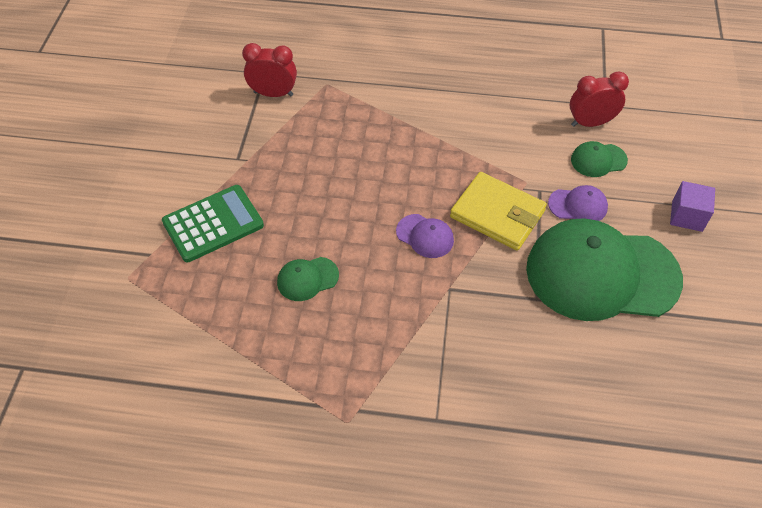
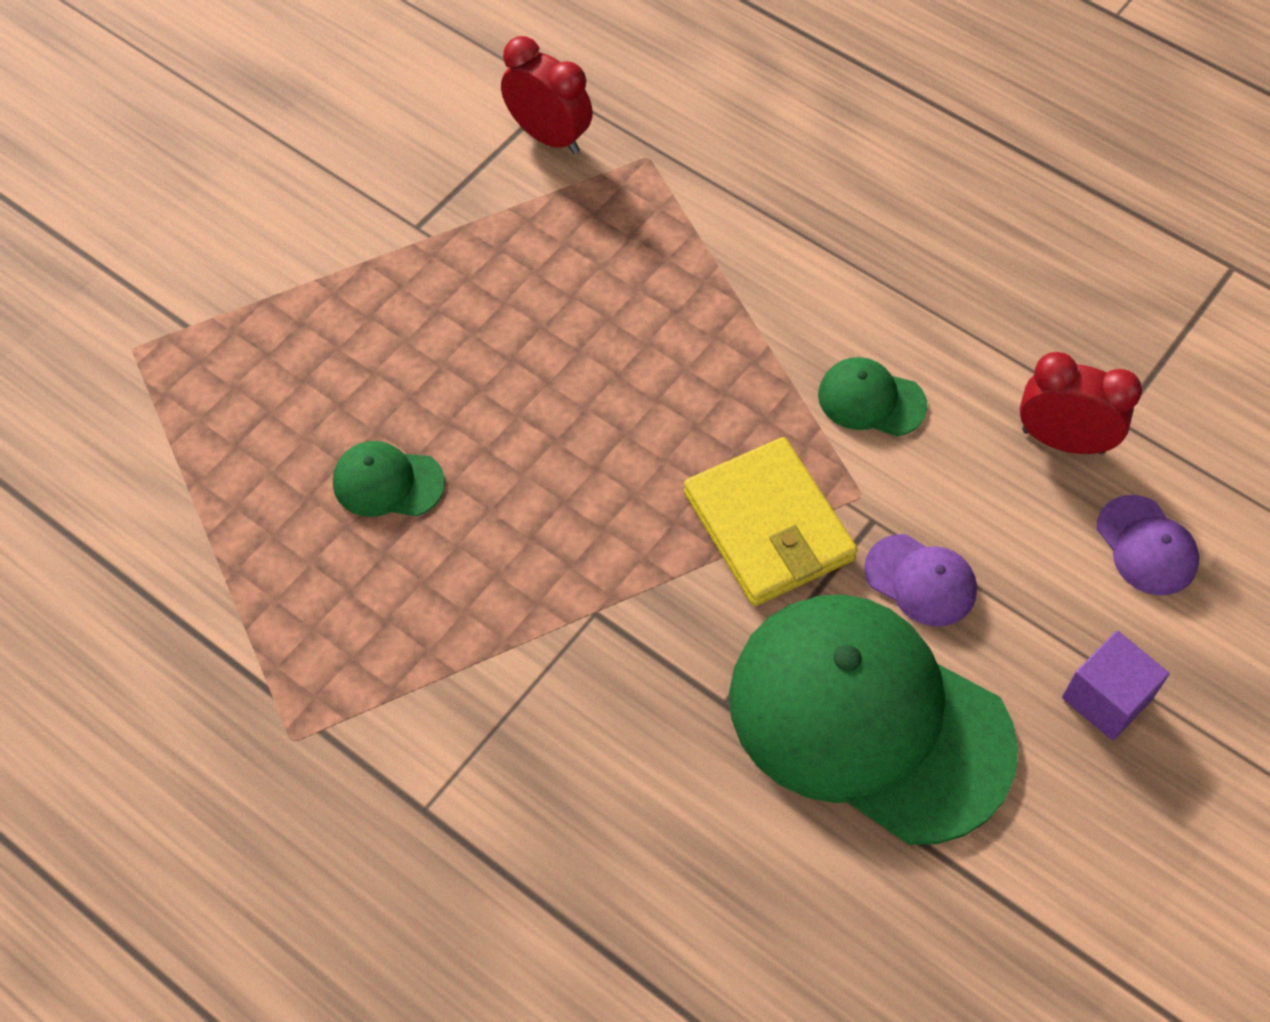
camera: 30 degrees right, 5 degrees up
green calculator [162,185,264,262] -> none
purple cap [396,214,454,258] -> purple cap moved to [1097,495,1199,596]
green cap [571,141,628,177] -> green cap moved to [818,357,927,437]

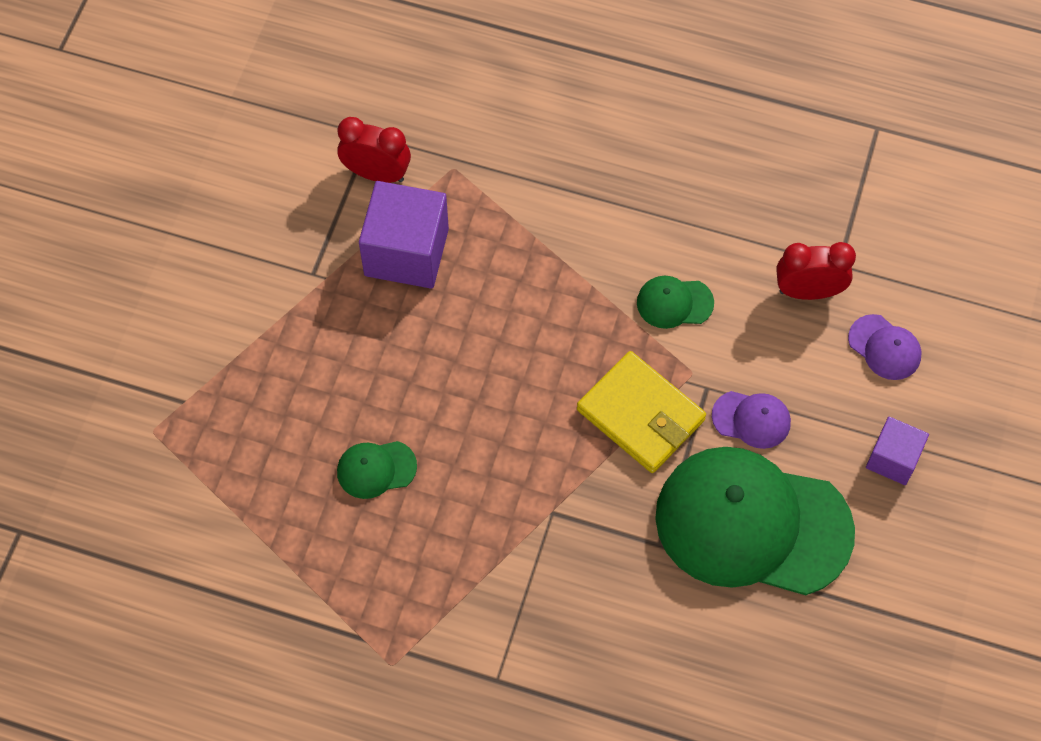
camera: 20 degrees left, 5 degrees up
none -> purple cube [359,181,449,289]

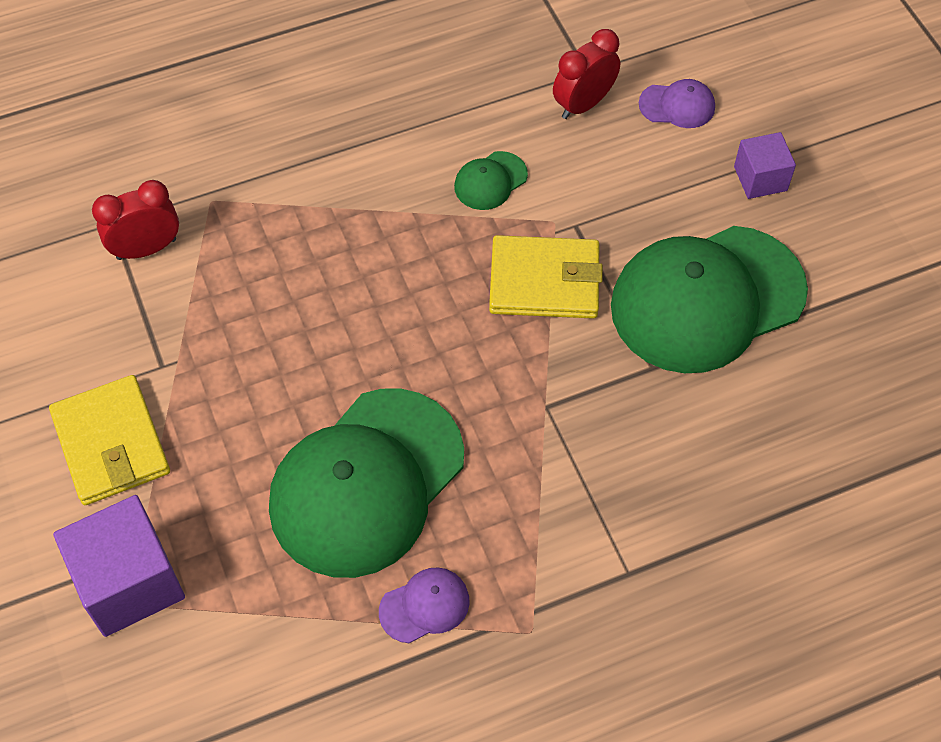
camera: 40 degrees left, 5 degrees down
green cap [337,441,417,499] -> green cap [269,388,464,578], size x2.44
purple cube [359,181,449,289] -> purple cube moved to [53,495,185,637]
purple cap [712,391,791,449] -> purple cap moved to [379,567,470,643]
none -> yellow wallet [49,375,170,505]

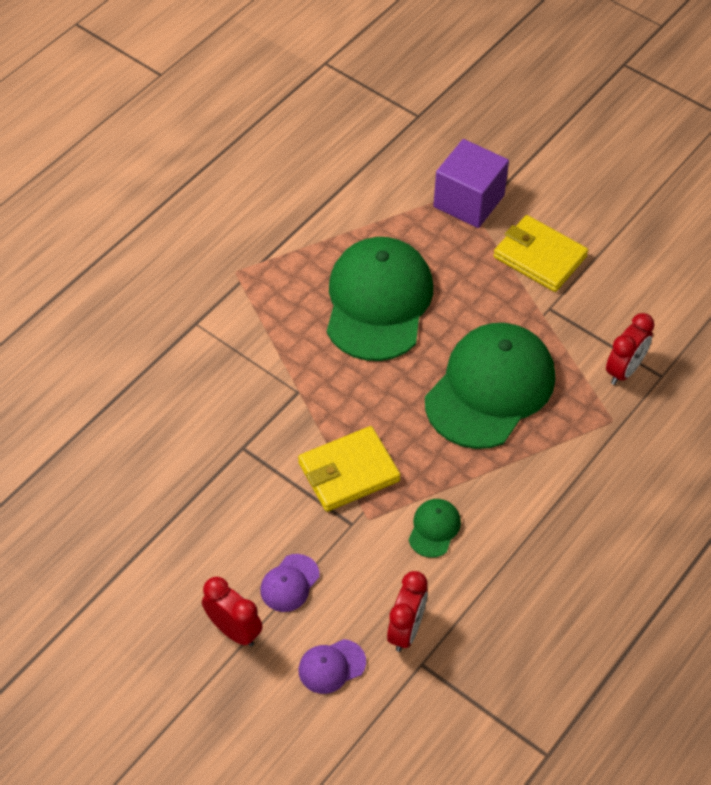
camera: 150 degrees right, 5 degrees down
purple cap [379,567,470,643] -> purple cap moved to [260,554,319,612]
green cap [611,226,808,373] -> green cap moved to [425,323,555,449]
purple cube [734,132,796,199] -> red clock [202,577,263,646]

